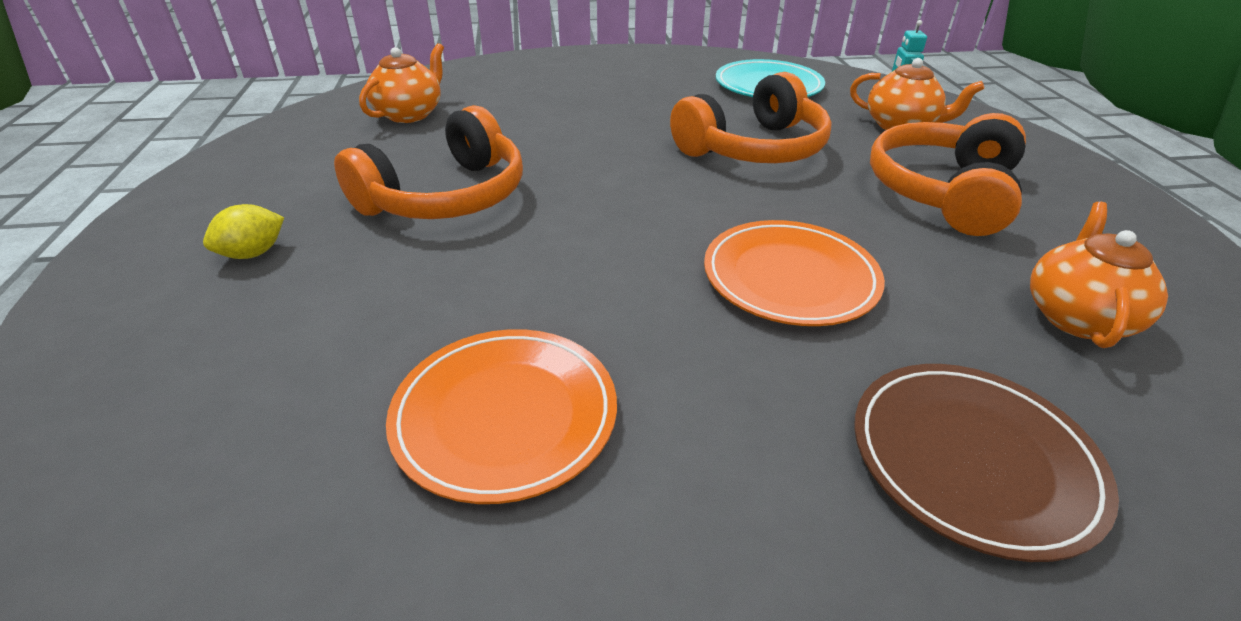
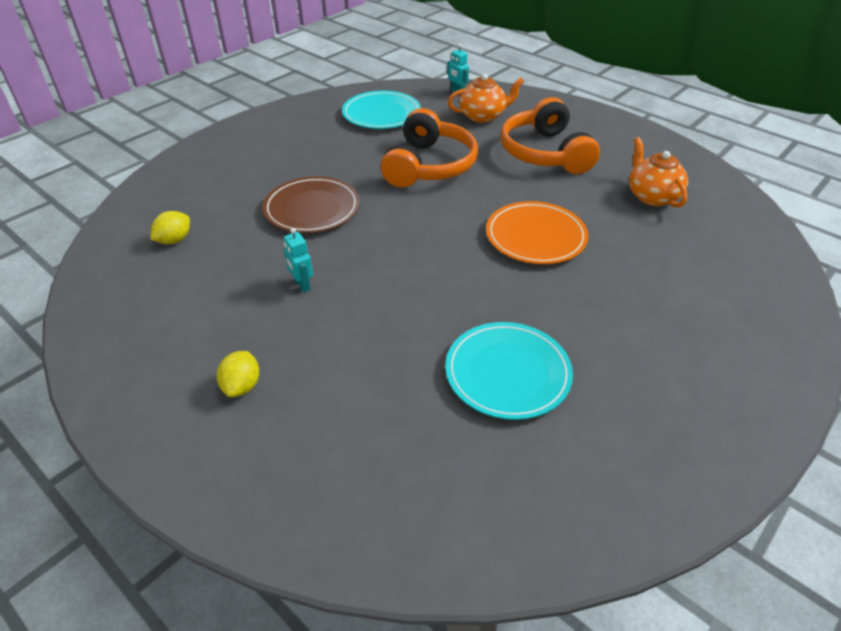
camera: 40 degrees left, 5 degrees up
orange headphones [334,105,523,219] -> turquoise robot [284,228,313,293]
orange teapot [359,43,444,123] -> yellow lemon [150,211,190,244]
orange plate [386,329,617,504] -> turquoise plate [445,322,573,420]
brown plate [854,364,1119,562] -> brown plate moved to [263,176,360,233]

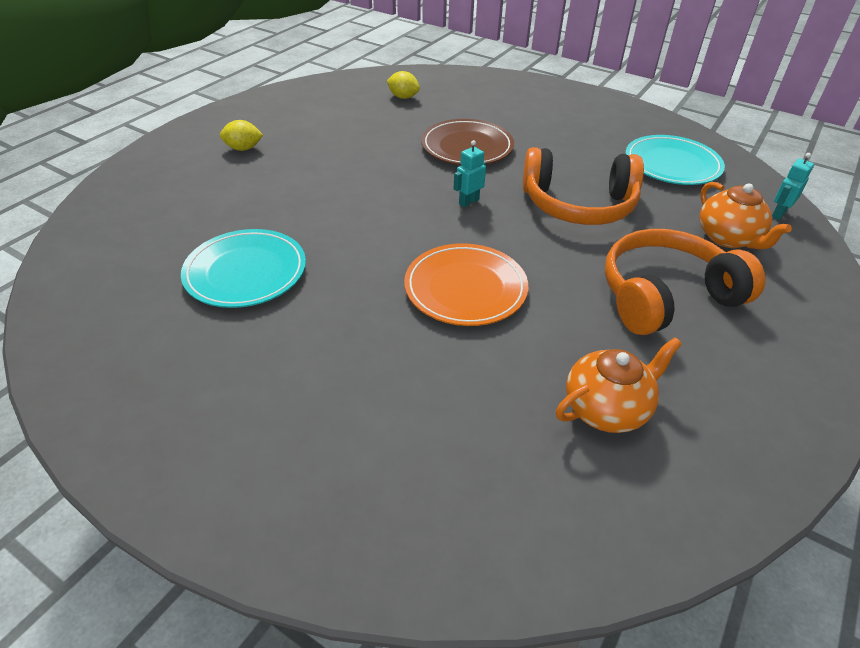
camera: 80 degrees right, 0 degrees up
turquoise robot [284,228,313,293] -> turquoise robot moved to [453,140,486,207]

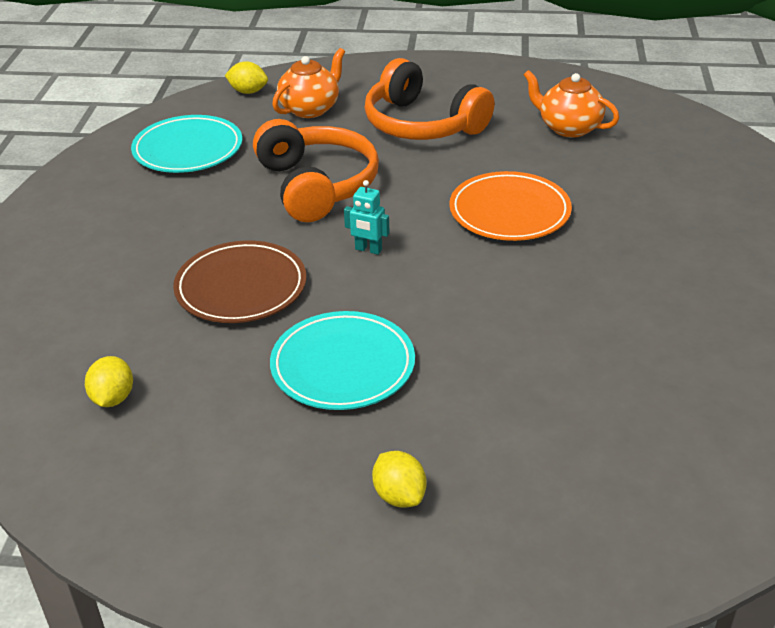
camera: 115 degrees left, 5 degrees down
turquoise plate [181,229,306,308] -> turquoise plate moved to [270,311,415,410]
turquoise robot [772,153,814,220] -> yellow lemon [225,62,268,94]

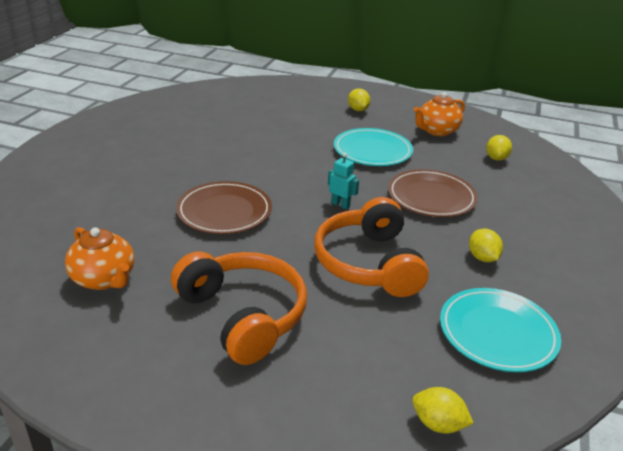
camera: 170 degrees left, 5 degrees down
orange teapot [272,48,345,118] -> orange teapot moved to [414,92,465,136]
orange plate [449,171,572,241] -> brown plate [176,181,272,234]
none -> yellow lemon [469,229,503,262]

